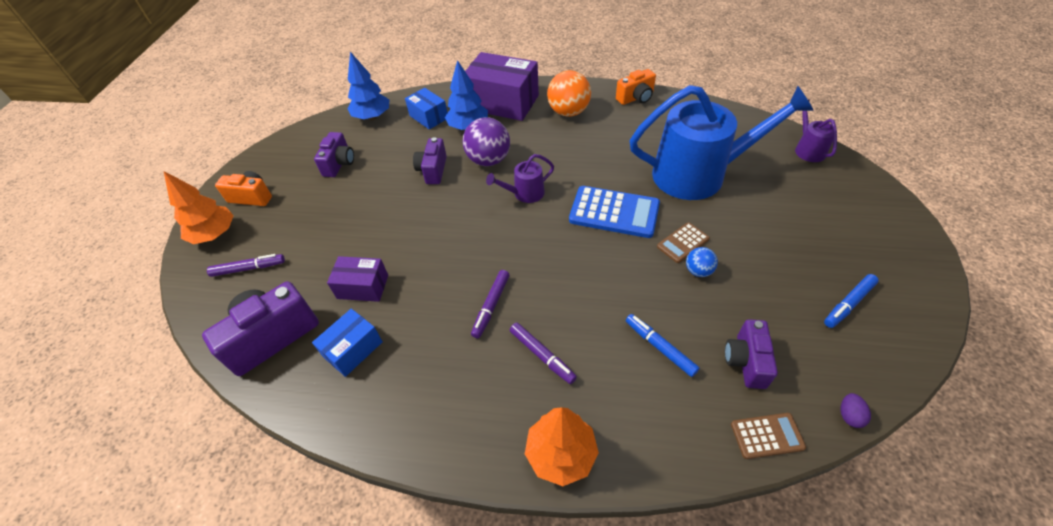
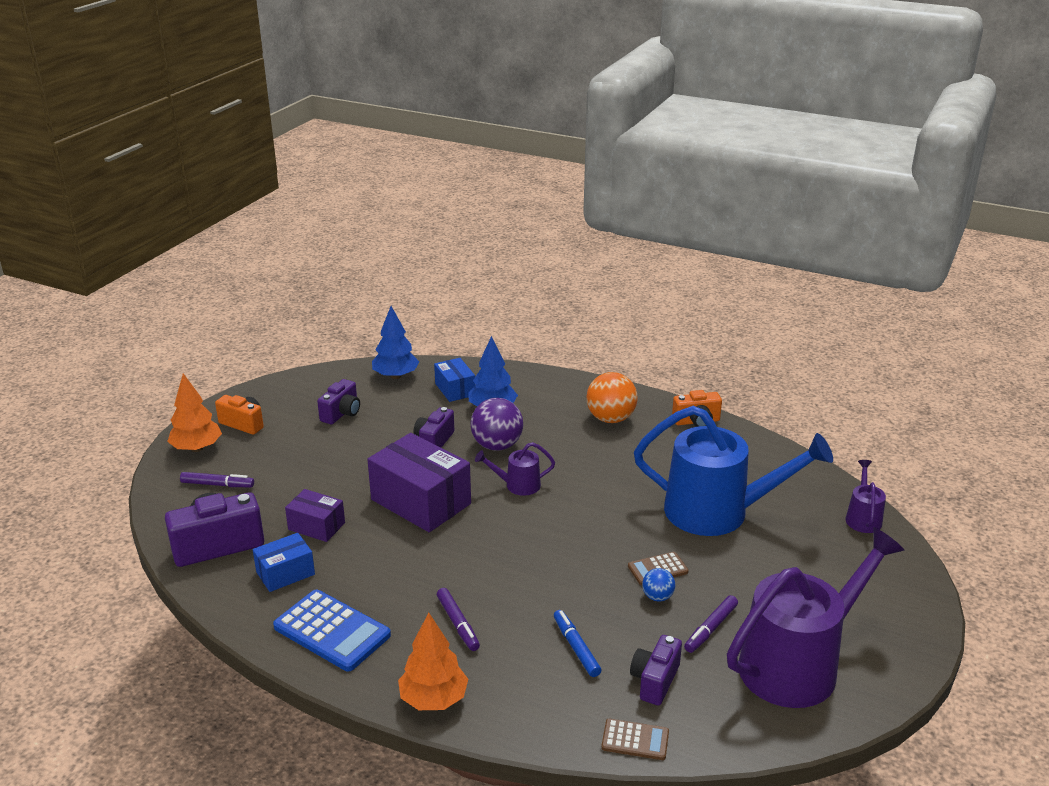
camera: 15 degrees right, 20 degrees down
purple box [465,52,539,121] -> purple box moved to [367,433,471,532]
purple marker [471,270,509,338] -> purple marker moved to [684,595,738,653]
blue calculator [569,186,660,238] -> blue calculator moved to [273,590,391,671]
blue marker [824,274,879,328] -> purple watering can [727,527,904,708]
purple egg [841,393,871,428] -> none

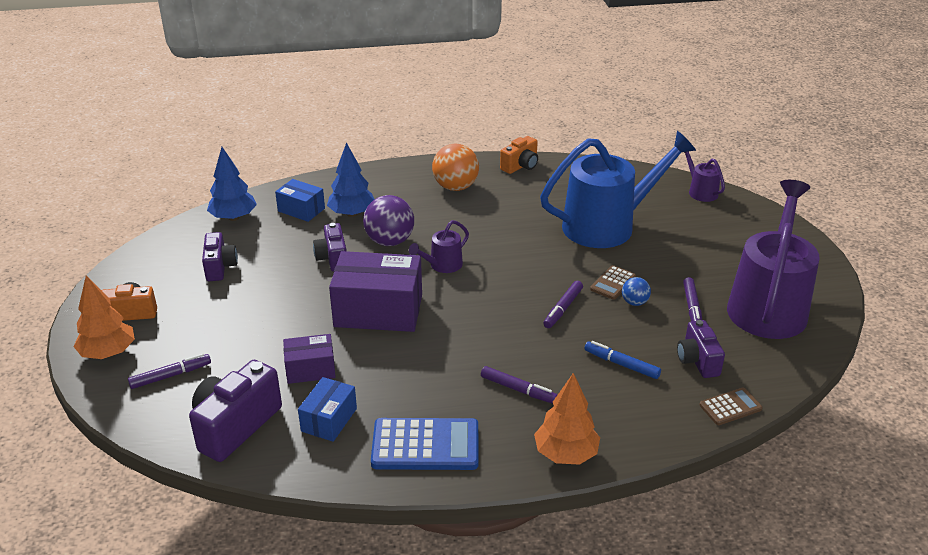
camera: 35 degrees left, 5 degrees up
none -> purple marker [543,281,583,328]

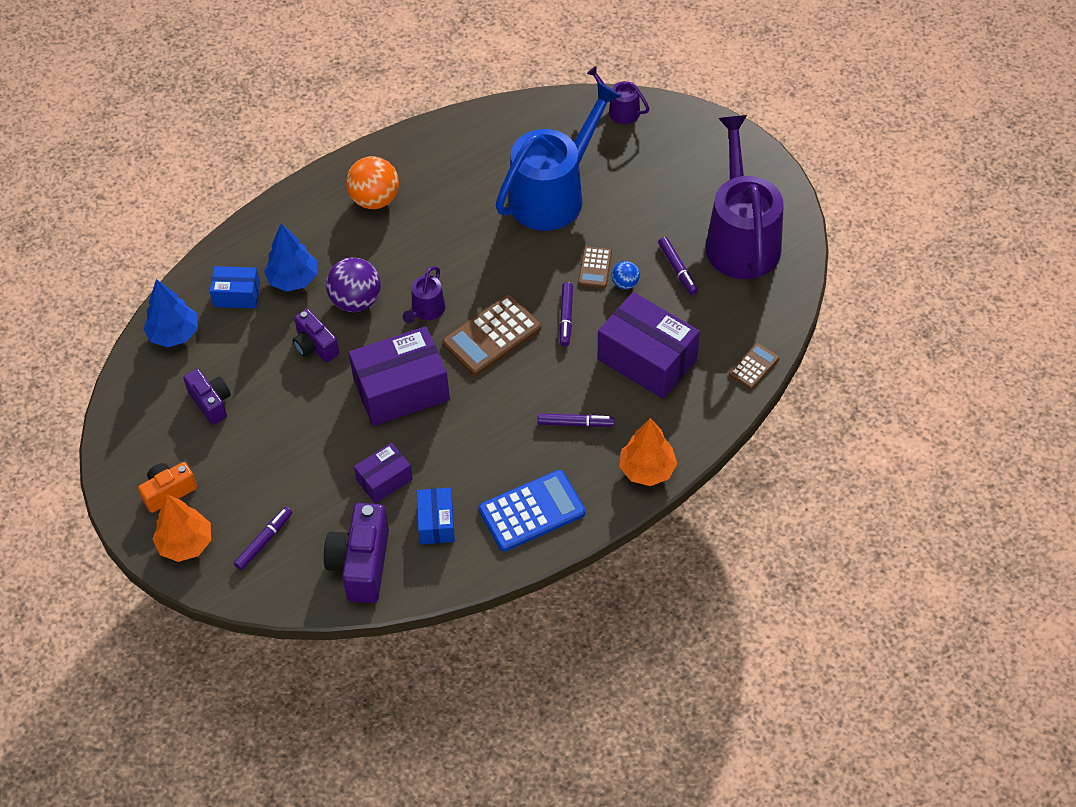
camera: 25 degrees left, 20 degrees up
orange camera [500,136,538,174] -> none
blue marker [585,341,661,379] -> purple box [598,292,700,399]
purple camera [677,320,725,378] -> none
none -> brown calculator [442,295,541,376]

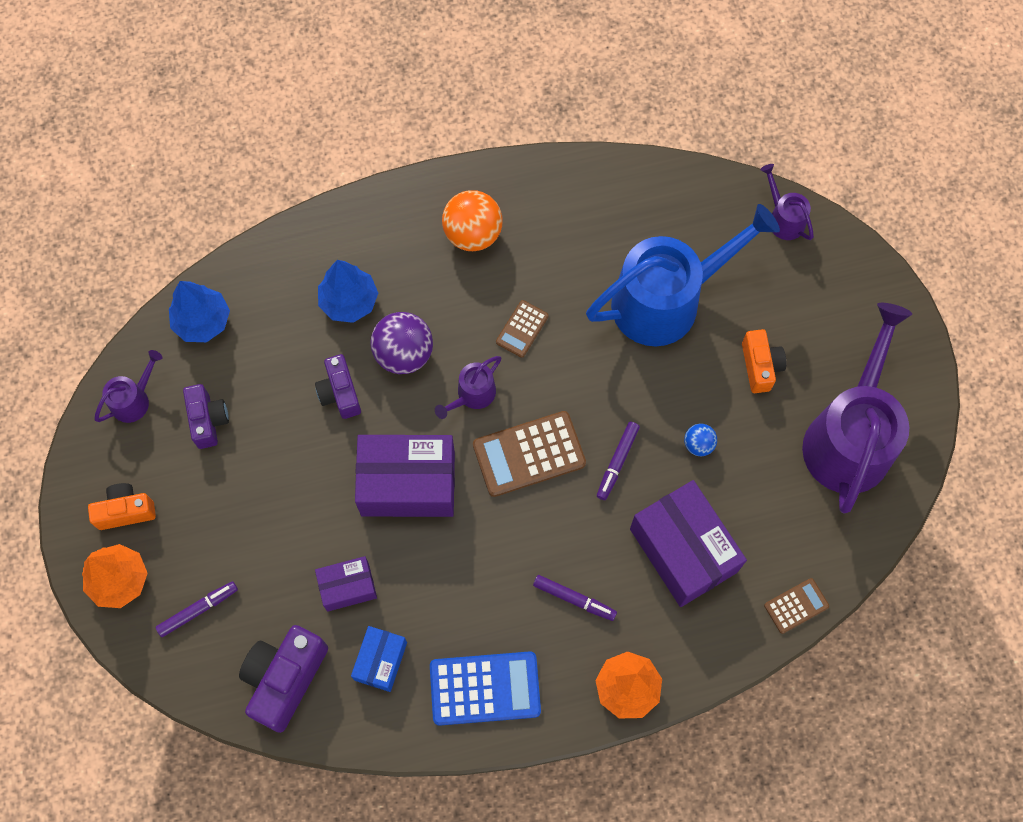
camera: 20 degrees right, 15 degrees up
blue box [209,266,260,308] -> none
brown calculator [578,246,612,288] -> brown calculator moved to [496,300,549,358]
purple marker [658,237,698,295] -> none
none -> purple watering can [95,350,163,423]
none -> orange camera [742,329,786,393]

